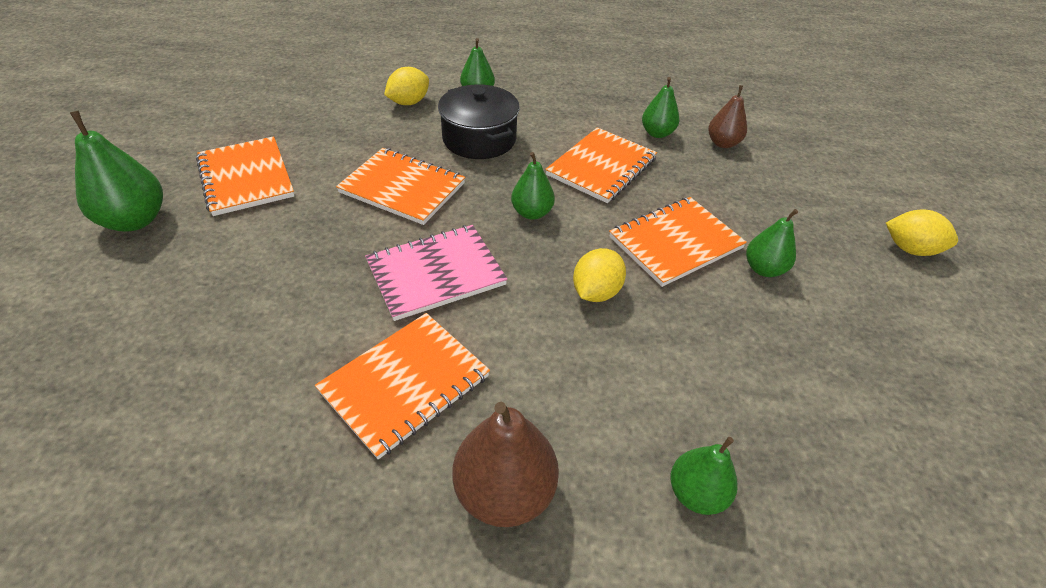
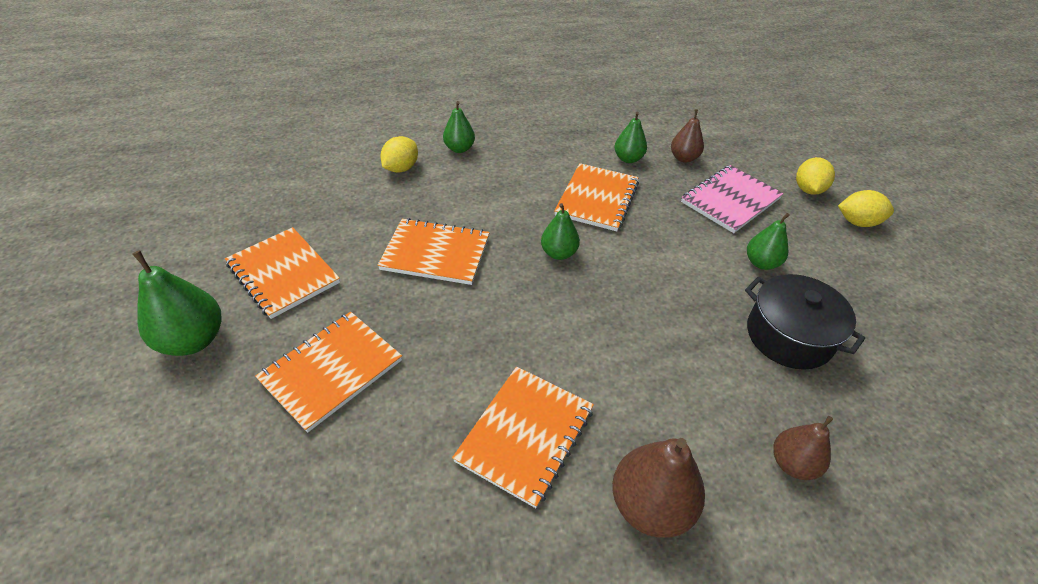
camera: 15 degrees left, 0 degrees up
pink notebook [365,225,508,321] -> pink notebook moved to [681,165,784,233]
black pot [438,84,520,159] -> black pot moved to [745,274,865,370]
yellow lemon [573,248,626,302] -> yellow lemon moved to [796,157,835,195]
orange notebook [609,197,747,287] -> orange notebook moved to [255,312,402,432]
green pear [671,437,738,515] -> brown pear [773,416,833,480]

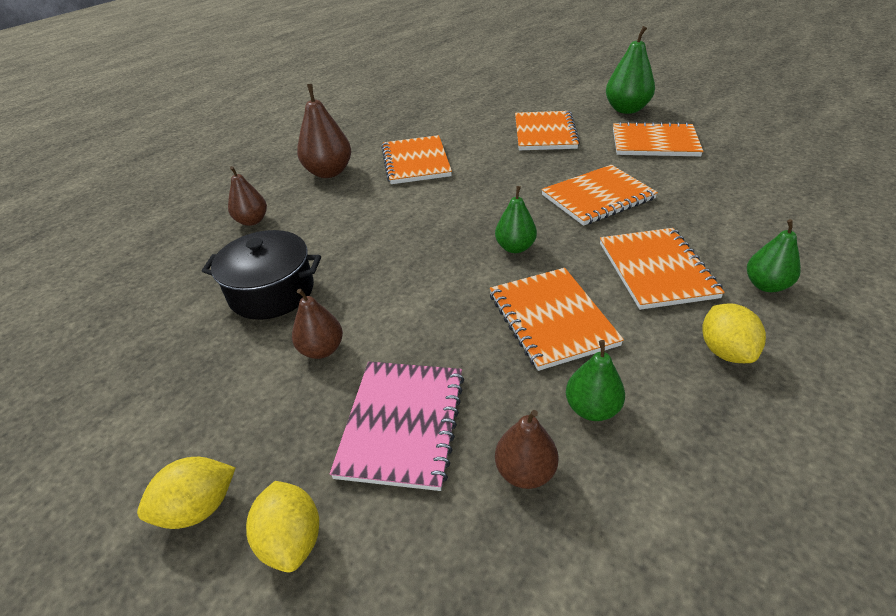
camera: 145 degrees right, 5 degrees down
yellow lemon [381,136,418,173] -> yellow lemon moved to [702,303,766,363]
green pear [747,213,790,270] -> brown pear [292,289,343,359]
none -> orange notebook [600,228,725,310]

